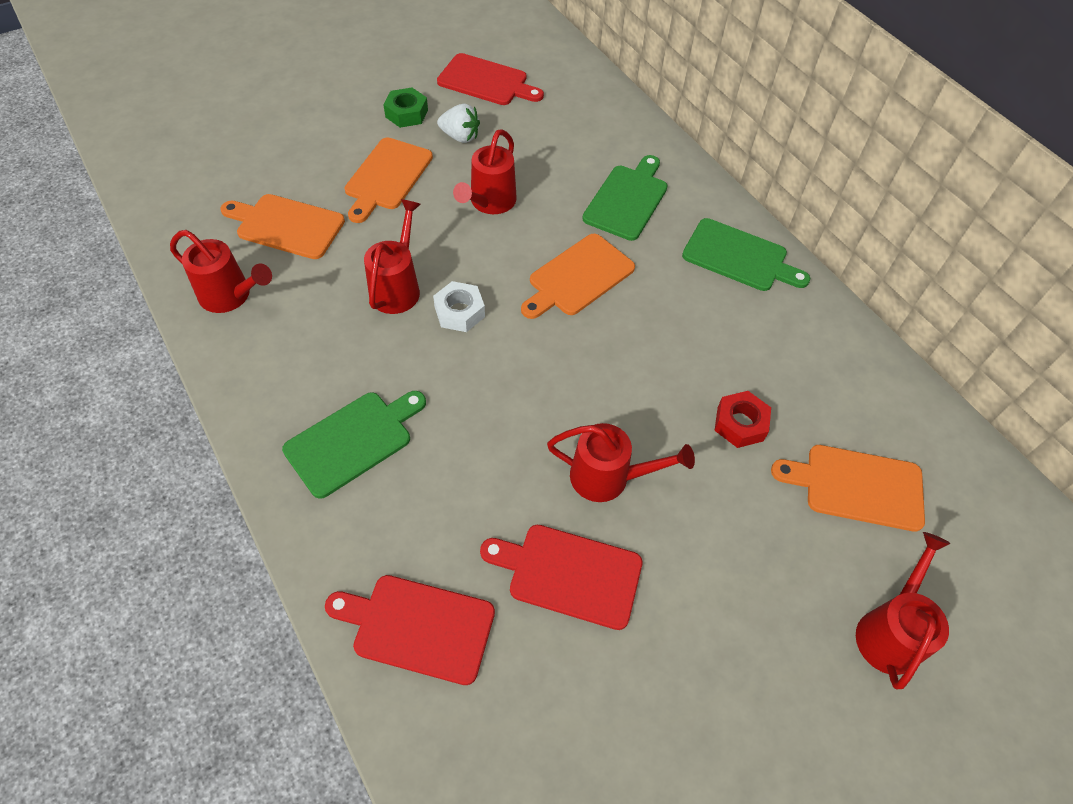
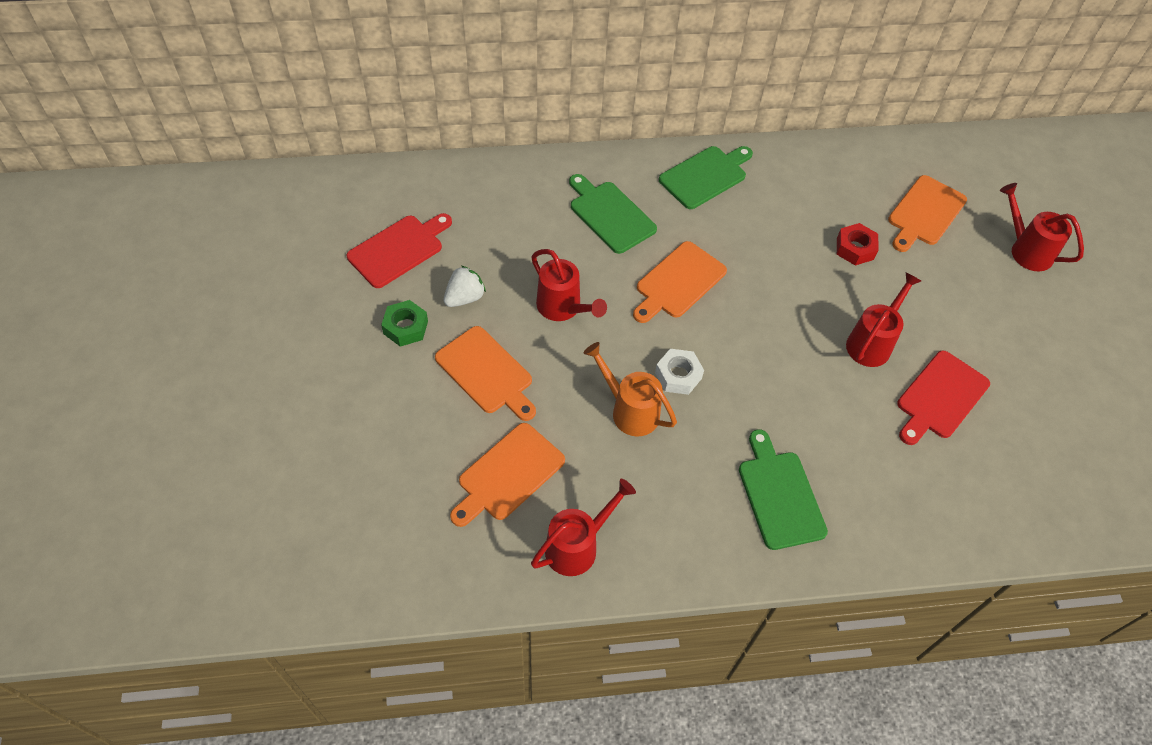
camera: 65 degrees left, 0 degrees up
red cutting board [325,575,495,685] -> none
red watering can [364,199,421,314] -> orange watering can [583,342,677,436]
orange cutting board [521,234,635,319] -> orange cutting board turned 60 degrees clockwise [633,241,727,323]

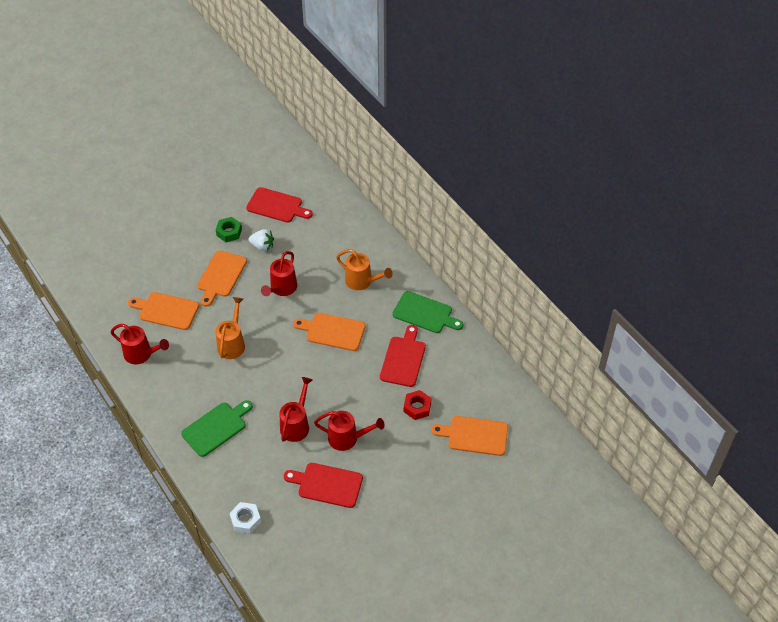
camera: 65 degrees right, 5 degrees down
green cutting board [569,174,657,254] -> orange watering can [336,249,393,290]
white nut [655,349,704,395] -> white nut moved to [230,502,261,534]
red watering can [1000,183,1084,271] -> red watering can moved to [280,377,312,442]
none -> red cutting board [380,325,426,387]

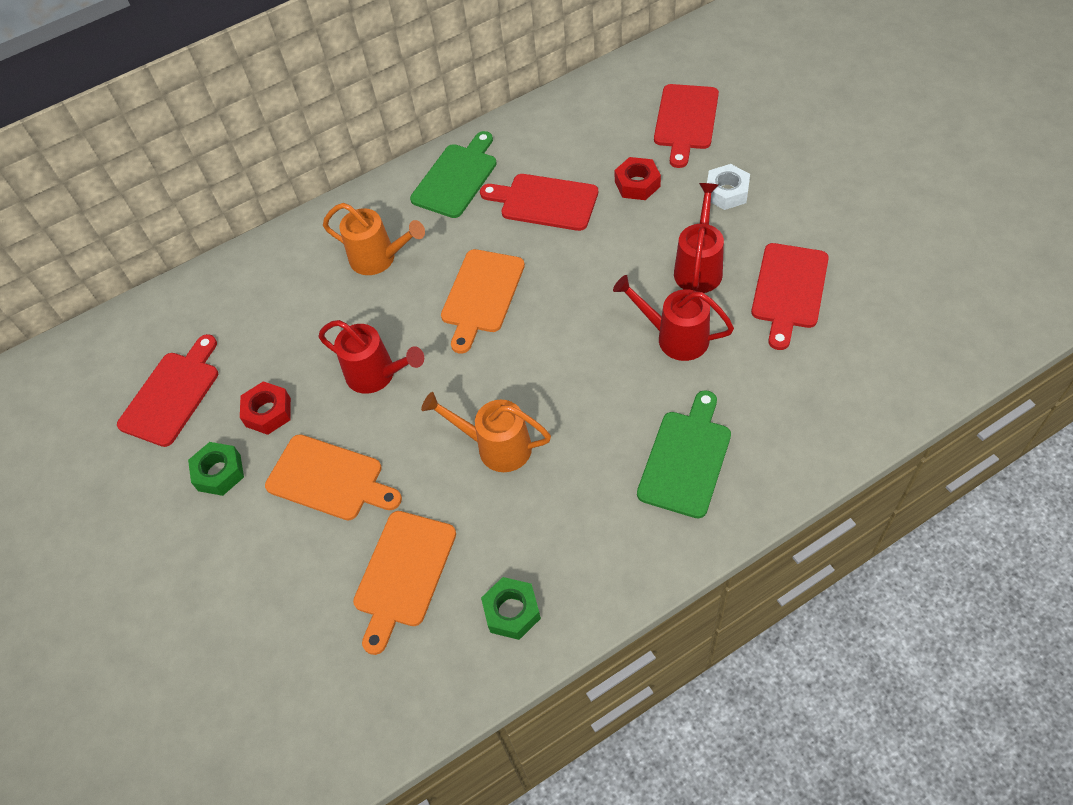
camera: 80 degrees left, 5 degrees up
red watering can [110,324,169,364] -> green nut [481,577,541,640]
green cutting board [181,400,253,457] -> green cutting board turned 60 degrees clockwise [637,390,731,519]
white nut [230,502,261,534] -> white nut moved to [707,164,750,210]
white strawberry [249,229,274,251] -> red nut [240,381,291,435]
orange watering can [336,249,393,290] -> orange watering can turned 75 degrees clockwise [323,203,425,275]
orange cutting board [431,416,508,456] -> red cutting board [654,84,719,168]

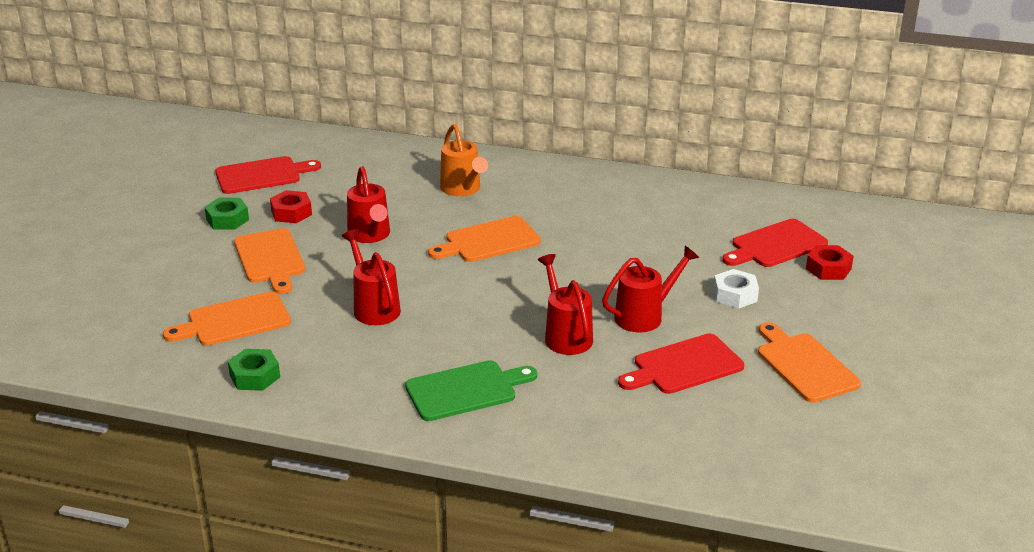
camera: 40 degrees right, 25 degrees down
green cutting board [410,131,497,218] -> none
orange watering can [421,392,551,472] -> red watering can [342,229,401,325]
red cutting board [480,174,598,231] -> none
red nut [614,157,661,200] -> red nut moved to [806,245,854,280]
none -> orange cutting board [758,322,861,403]

